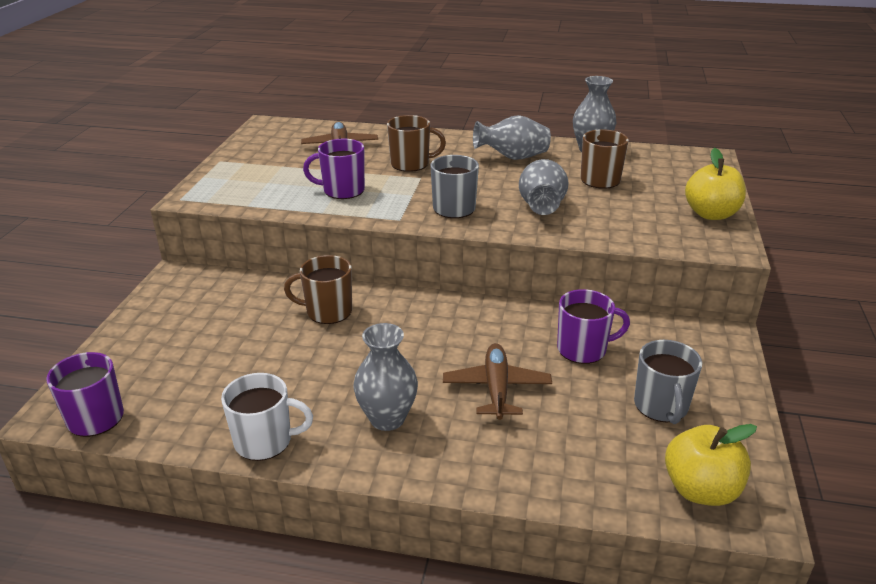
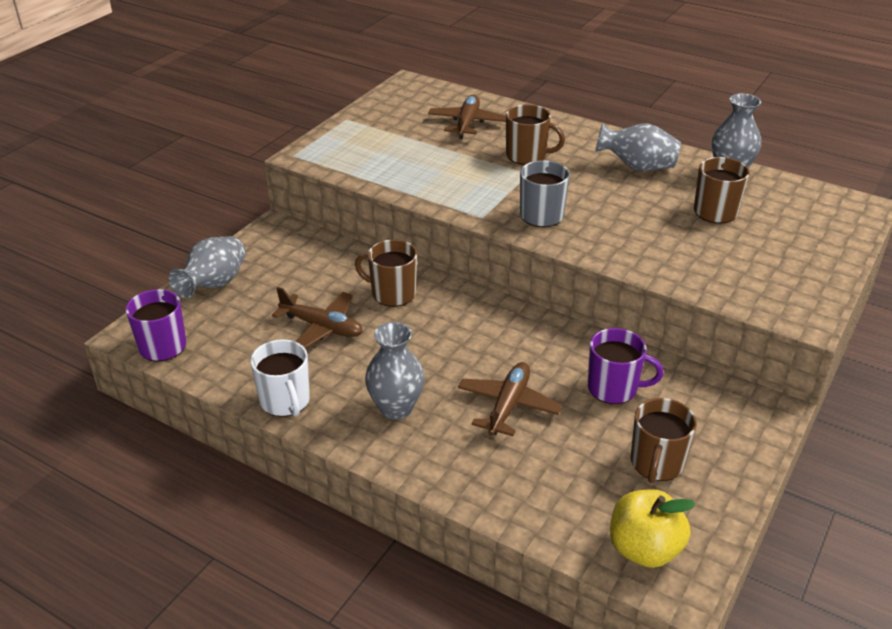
camera: 20 degrees right, 5 degrees up
white mug [221,373,313,461] -> white mug turned 45 degrees clockwise [250,339,310,417]
purple mug [303,139,365,199] -> none
grey vase [519,159,568,215] -> grey vase moved to [169,236,246,298]
grey mug [634,340,702,424] -> brown mug [630,398,697,483]
yellow apple [685,148,746,220] -> none
none -> brown plane [272,287,363,348]

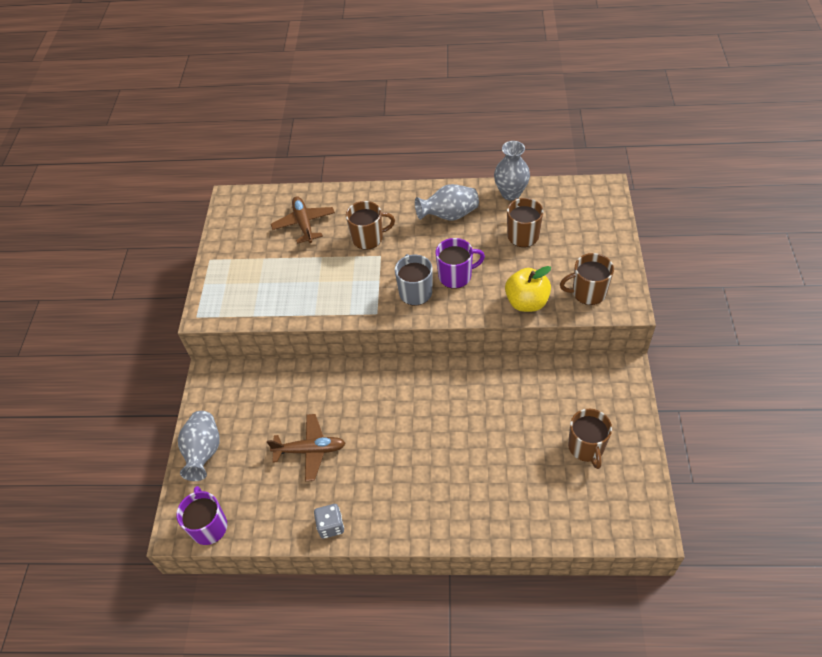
camera: 25 degrees left, 15 degrees up
white mug [250,339,310,417] -> grey dice [314,504,344,539]
brown mug [355,240,417,307] -> brown mug moved to [560,253,614,305]
grey vase [365,322,425,420] -> none
brown plane [458,362,562,436] -> none
purple mug [588,328,664,404] -> purple mug moved to [436,238,485,289]
yellow apple [610,489,696,568] -> yellow apple moved to [505,266,551,312]

